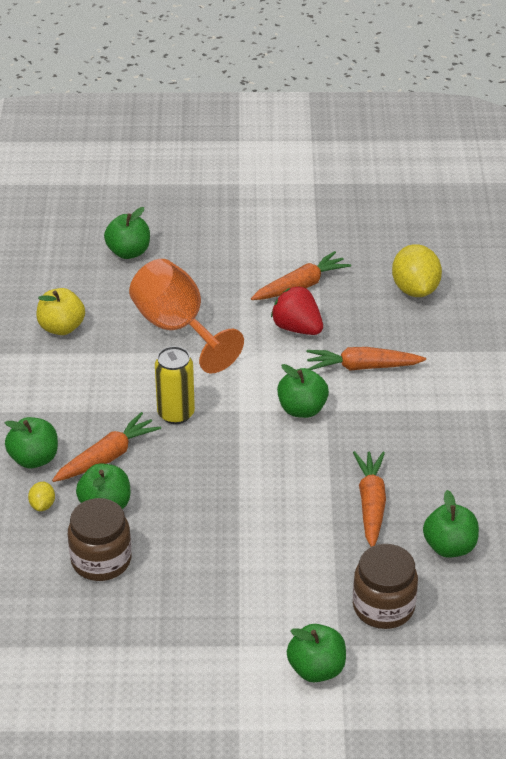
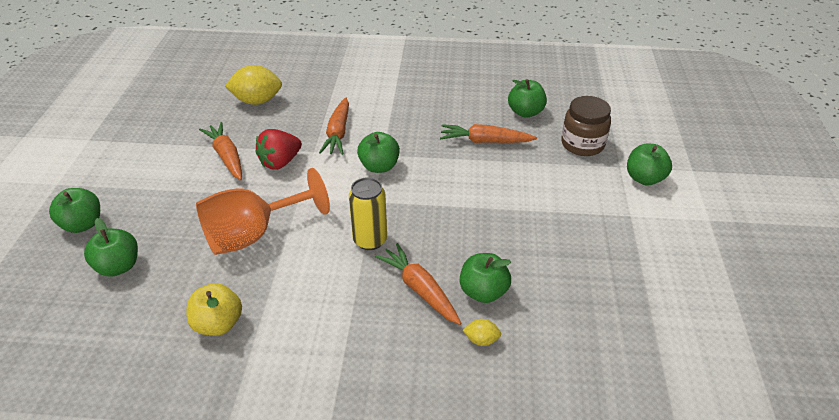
camera: 85 degrees left, 0 degrees up
green apple [5,417,58,468] -> green apple moved to [49,188,100,233]
brown jar [68,498,132,581] -> none

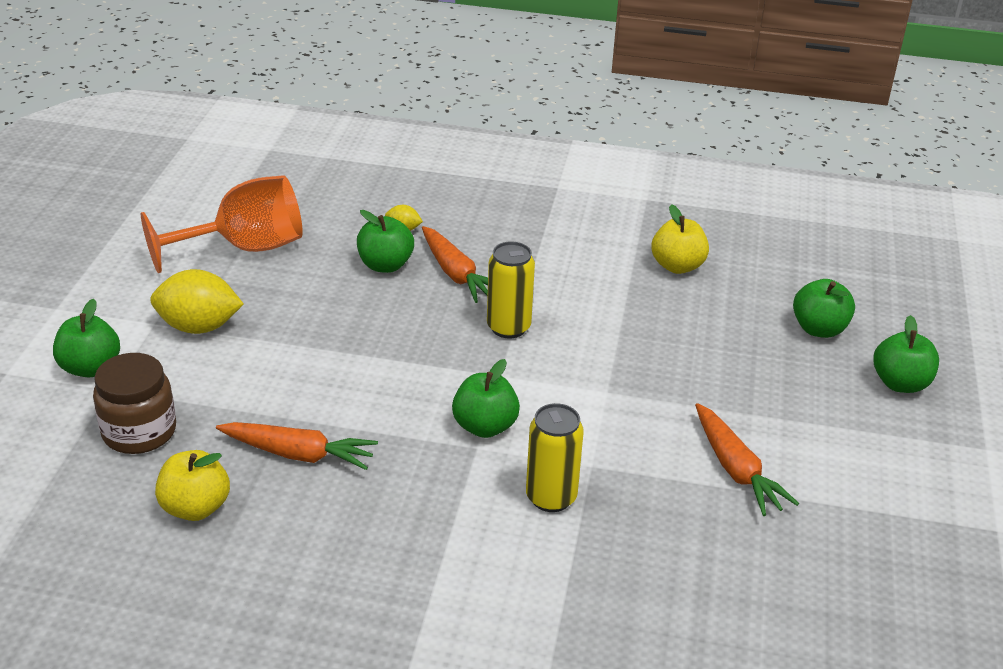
camera: 175 degrees left, 5 degrees down
orange goblet [196,168,330,255] -> orange goblet moved to [141,175,303,273]
yellow lemon [225,65,282,105] -> yellow lemon moved to [150,269,244,334]
red strawberry [255,129,302,170] -> none
orange carrot [319,97,349,155] -> yellow can [526,403,584,512]
green apple [508,79,547,118] -> yellow apple [155,450,230,521]

